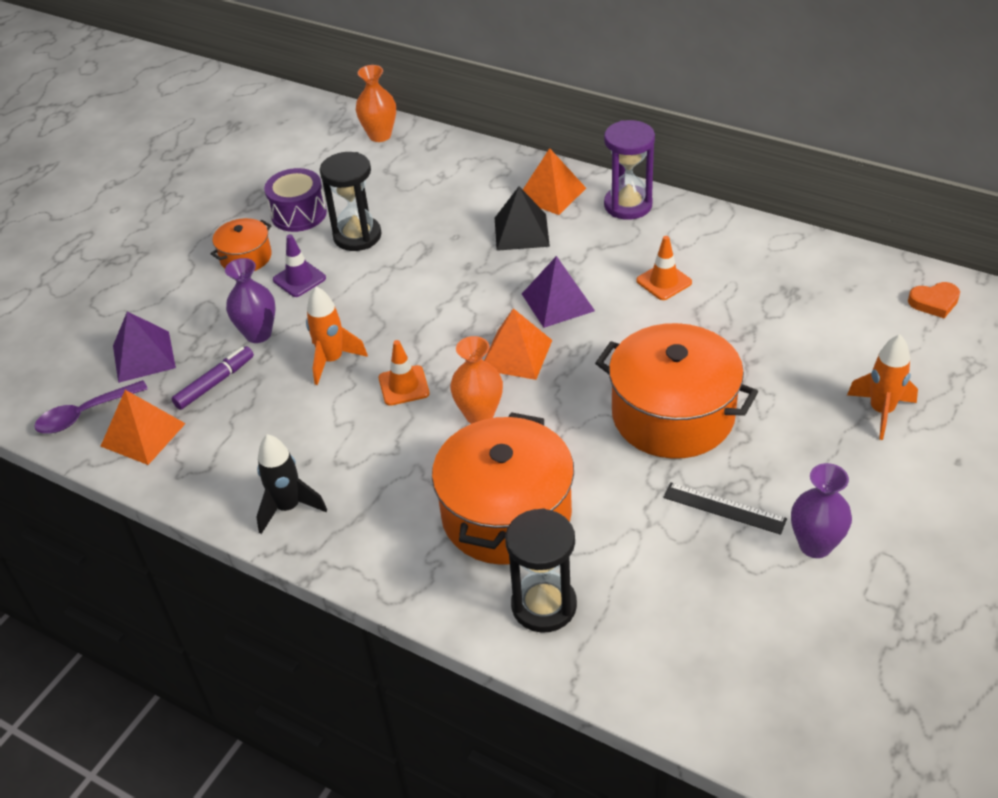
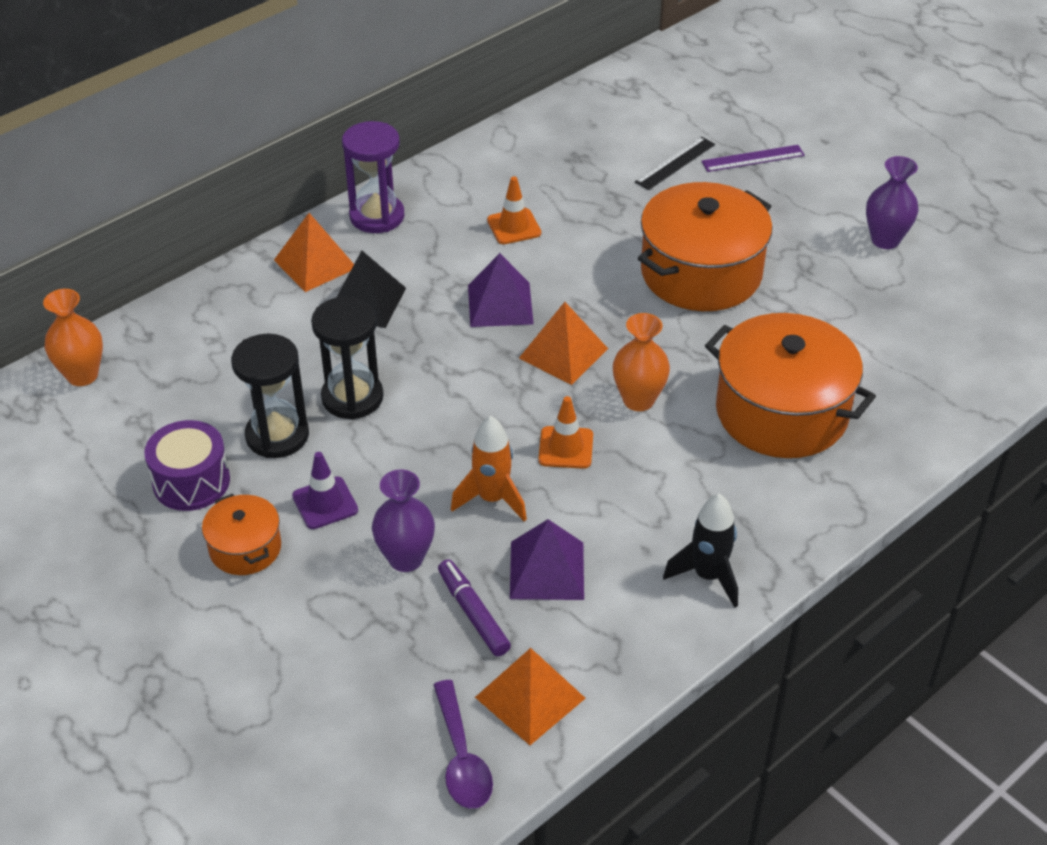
camera: 75 degrees left, 0 degrees up
purple pyramid [113,311,176,383] -> purple pyramid moved to [510,519,584,600]
black hourglass [505,508,577,633] -> black hourglass moved to [311,297,384,420]
black ruler [663,483,787,535] -> black ruler moved to [635,137,715,190]
orange rocket [847,334,918,440] -> purple ruler [701,145,805,172]
orange heart [908,282,960,319] -> none

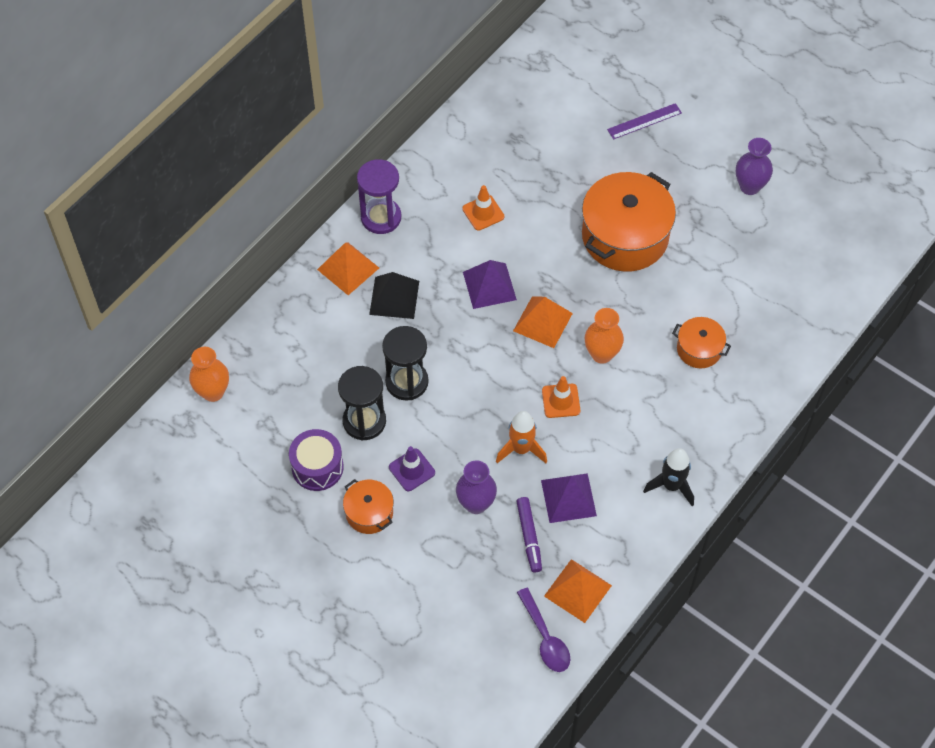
camera: 10 degrees left, 15 degrees up
purple marker [438,560,511,656] -> purple marker turned 150 degrees counterclockwise [516,497,542,573]
black ruler [635,137,715,190] -> none
orange pot [705,313,876,458] -> orange pot [672,317,731,368], size x0.50

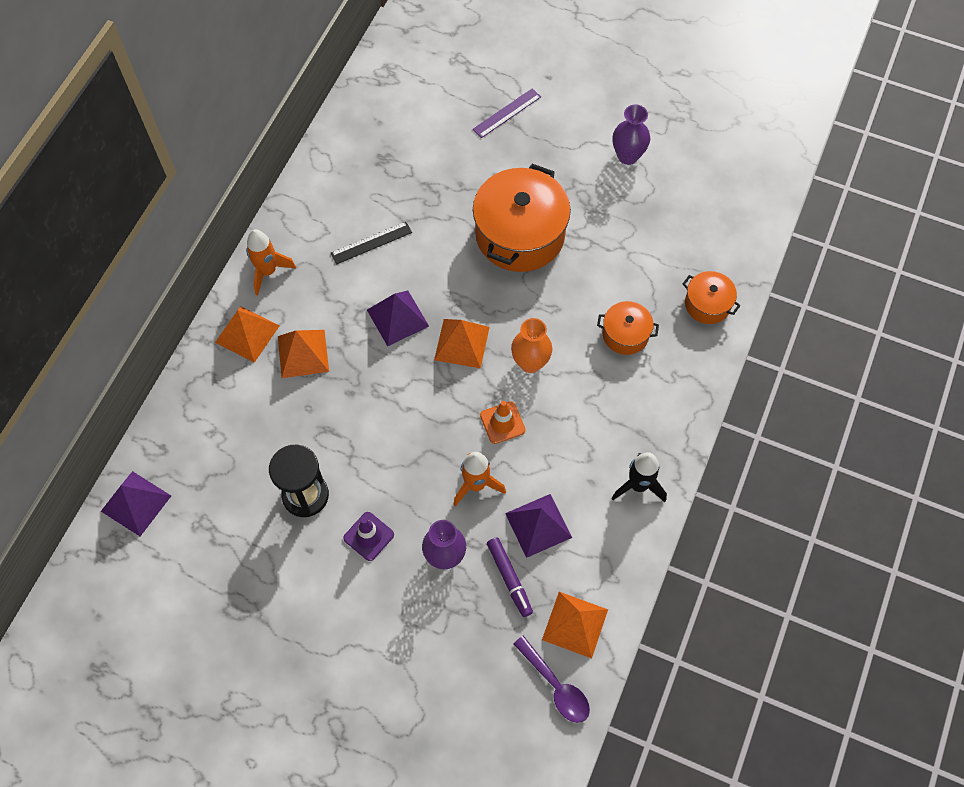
camera: 15 degrees left, 5 degrees up
orange vase [189,347,229,402] -> purple pyramid [101,471,171,536]
purple drum [289,429,344,491] -> none
orange pot [343,479,394,534] -> orange pot moved to [683,271,740,324]
purple hourglass [357,159,401,234] -> orange rocket [246,229,296,296]
black pyramid [369,272,419,319] -> orange pyramid [278,330,329,378]
black hourglass [382,326,429,401] -> none
orange traffic cone [462,185,504,231] -> black ruler [331,222,412,264]

